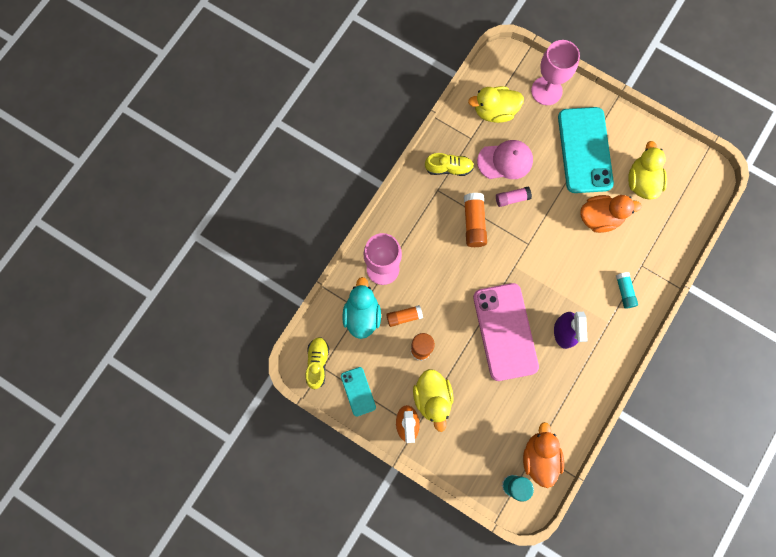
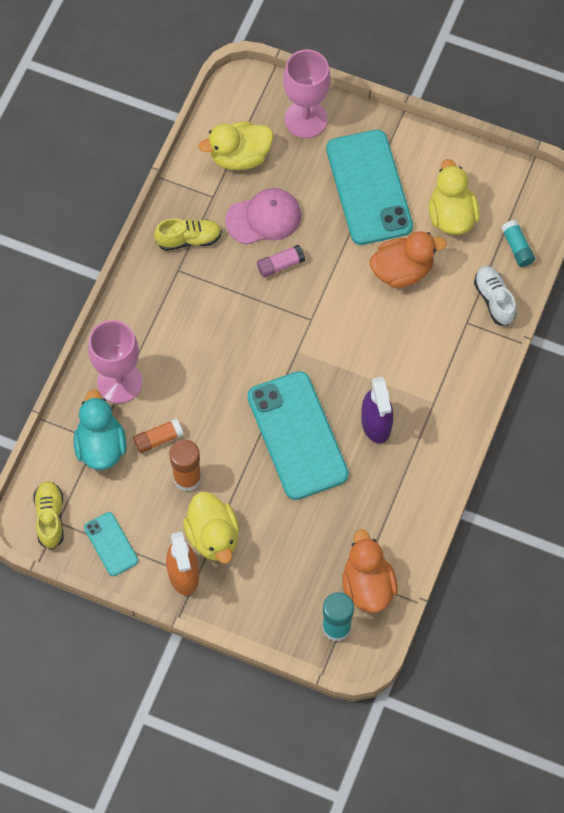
camera: 10 degrees left, 10 degrees down
orange glue stick [464,193,487,247] -> none
pink phone [473,283,539,381] -> turquoise phone [247,371,349,500]
turquoise glue stick [616,272,638,309] -> turquoise glue stick moved to [501,220,535,267]
none -> white shoe [474,266,516,326]

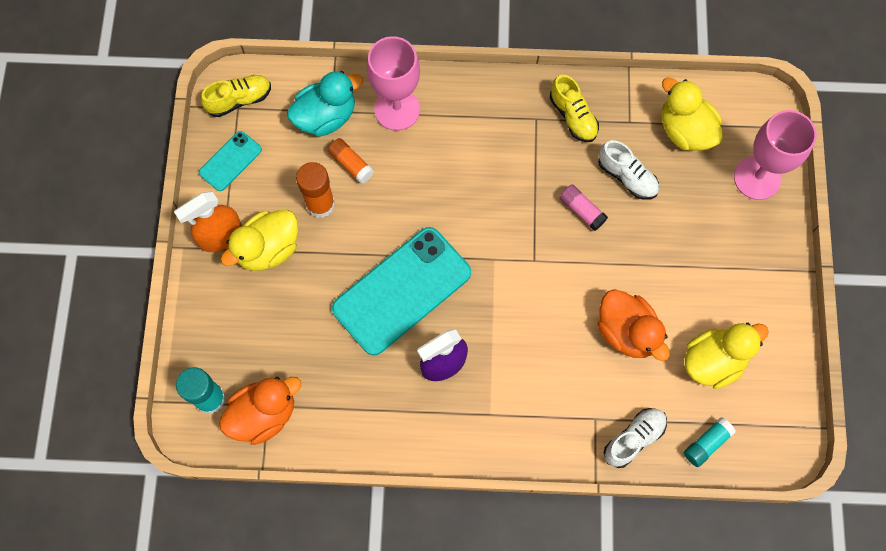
camera: 70 degrees right, 5 degrees up
pink cap [225,188,301,245] -> white shoe [598,140,659,200]
turquoise phone [326,130,413,245] -> none

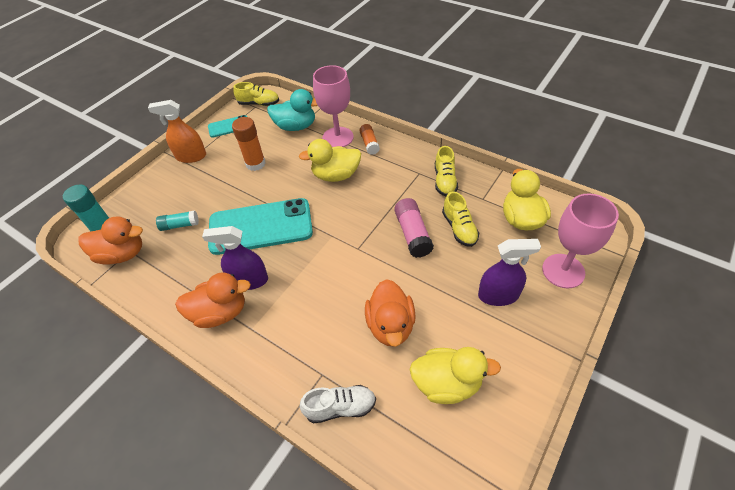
camera: 35 degrees right, 20 degrees down
yellow duck [221,210,298,271] -> yellow duck moved to [299,139,361,182]
orange glue stick [328,138,374,184] -> orange glue stick moved to [359,124,380,155]
pink glue stick [560,184,608,231] -> pink glue stick [394,198,434,258], size x1.52
white shoe [598,140,659,200] -> yellow shoe [442,191,479,247]
turquoise glue stick [684,417,736,467] -> turquoise glue stick moved to [156,211,199,231]
none -> orange duck [175,272,251,328]
none -> purple spray bottle [478,239,541,306]

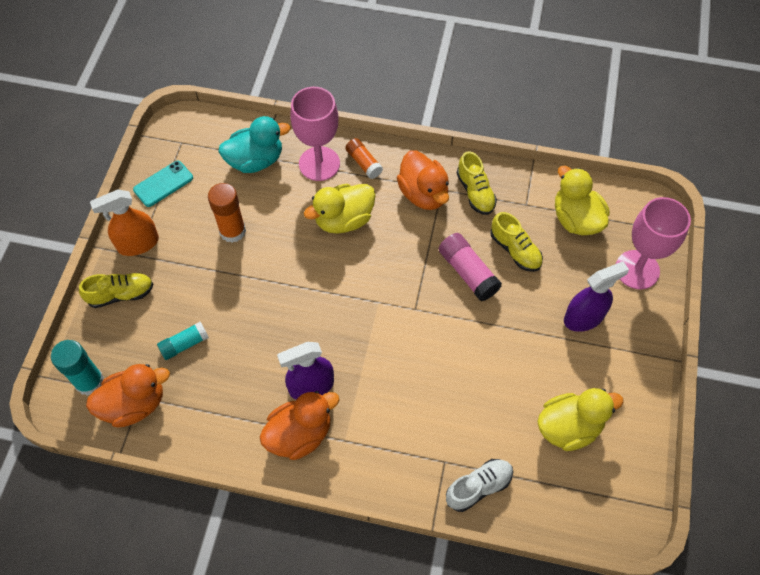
camera: 25 degrees left, 10 degrees up
turquoise phone [208,198,313,255] -> none
yellow shoe [233,82,279,106] -> yellow shoe moved to [79,273,153,308]
orange duck [365,279,416,347] -> orange duck moved to [397,150,449,210]

